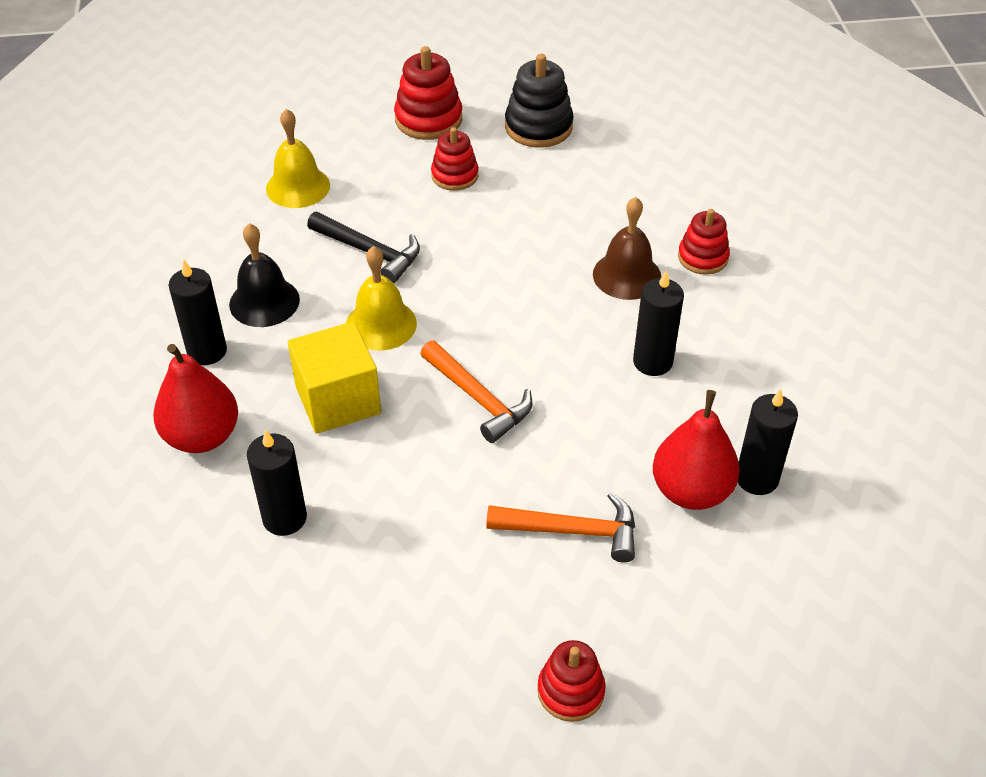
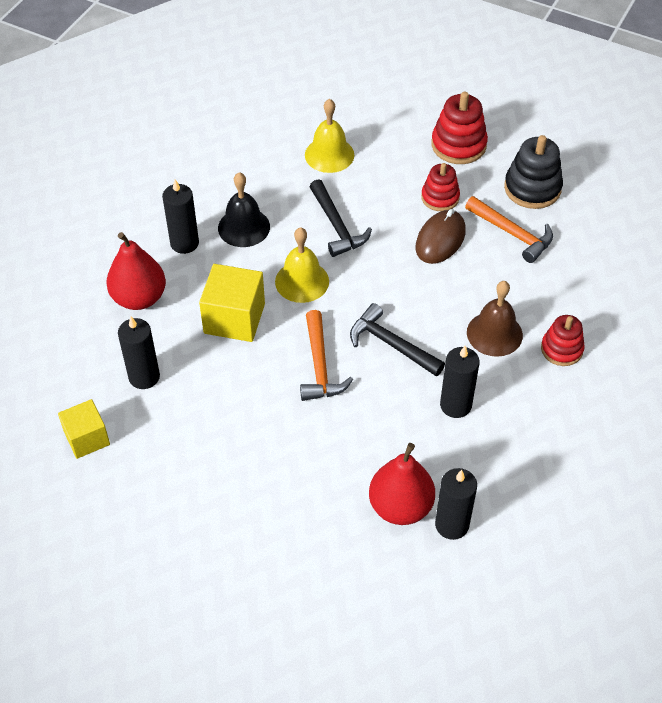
camera: 35 degrees right, 5 degrees up
orange hammer [486,492,635,563] -> orange hammer moved to [465,196,553,263]
red stacking toy [537,640,606,722] -> none
none -> yellow cube [58,399,110,459]
none -> black hammer [350,303,445,376]
none -> brown mouse [415,209,466,264]

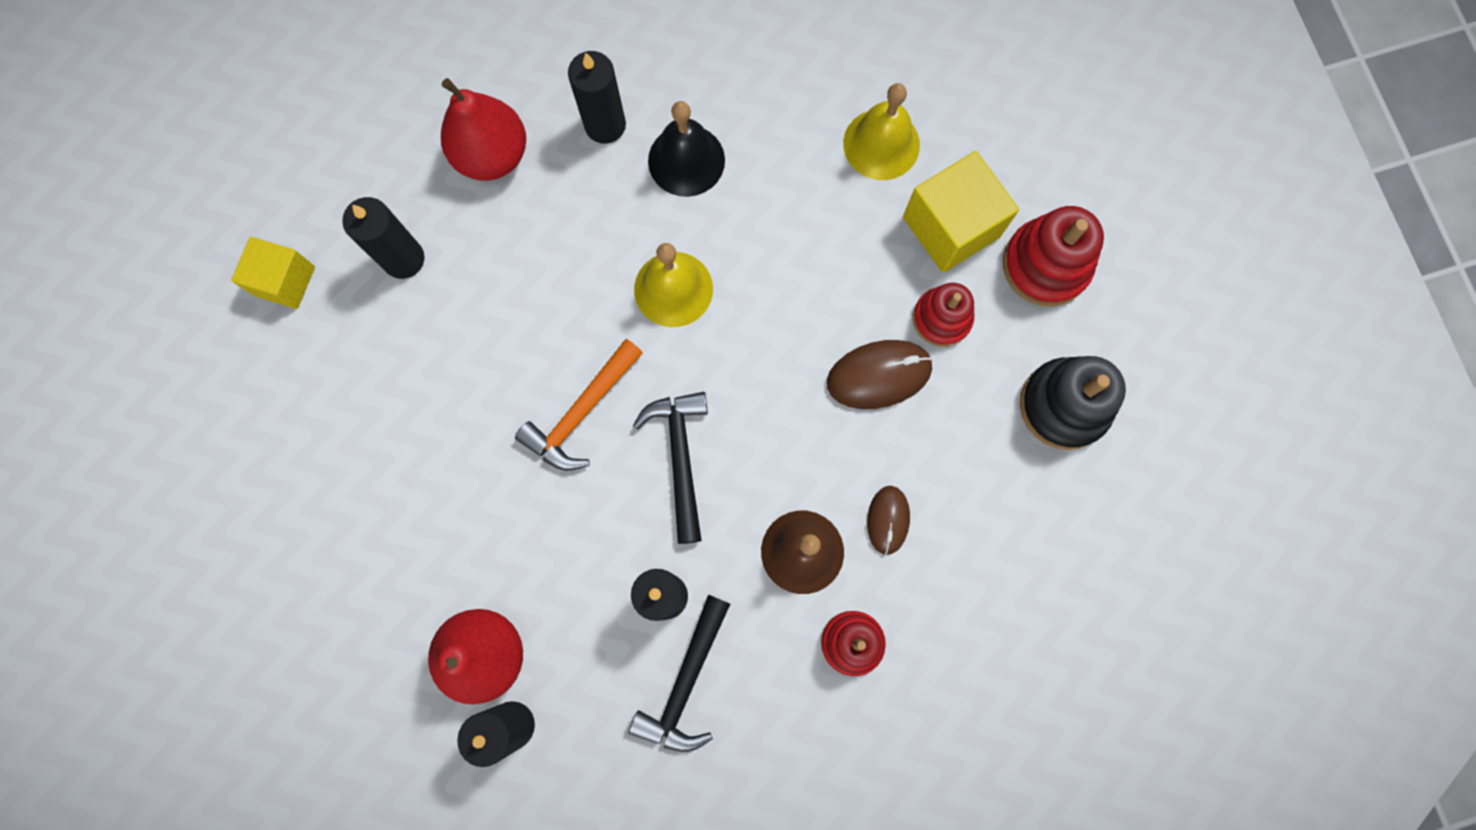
camera: 45 degrees right, 25 degrees up
yellow cube [199,264,265,342] -> yellow cube moved to [903,151,1019,273]
black hammer [310,179,372,257] -> black hammer moved to [628,595,730,752]
orange hammer [465,196,553,263] -> none
none -> brown mouse [867,486,910,555]

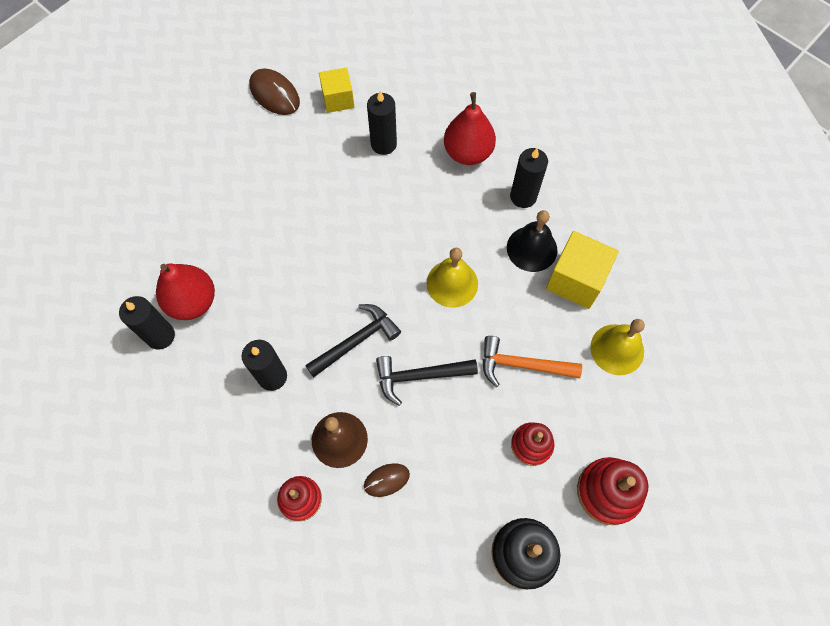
camera: 60 degrees right, 10 degrees down
orange hammer [515,339,643,471] -> orange hammer moved to [483,336,582,387]
black hammer [628,595,730,752] -> black hammer moved to [376,356,478,406]
brown mouse [827,340,933,409] -> brown mouse moved to [249,68,300,115]
yellow cube [903,151,1019,273] -> yellow cube moved to [546,231,619,309]

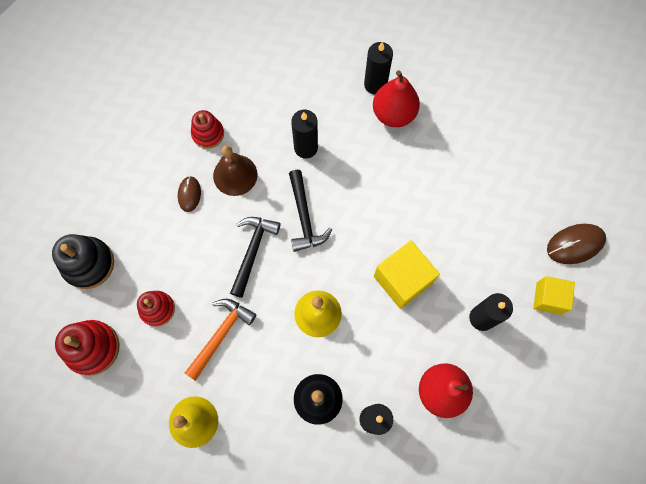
camera: 115 degrees right, 5 degrees up
yellow cube [546,231,619,309] -> yellow cube moved to [374,240,440,309]

